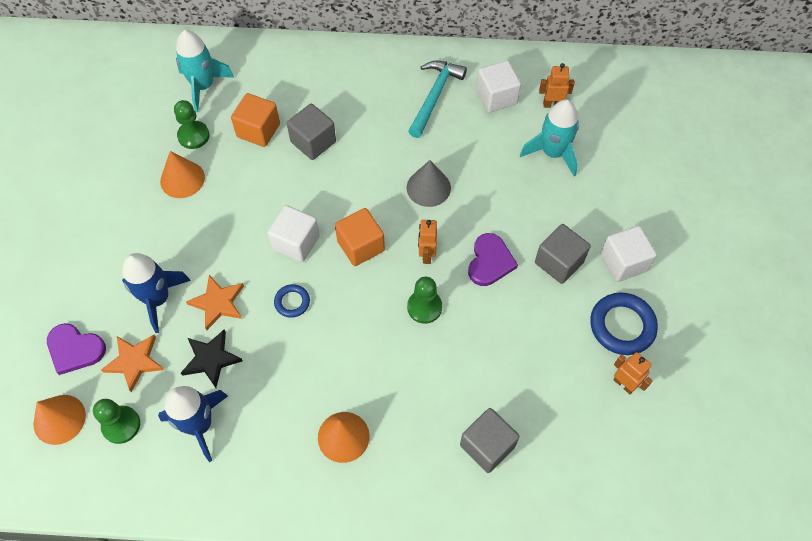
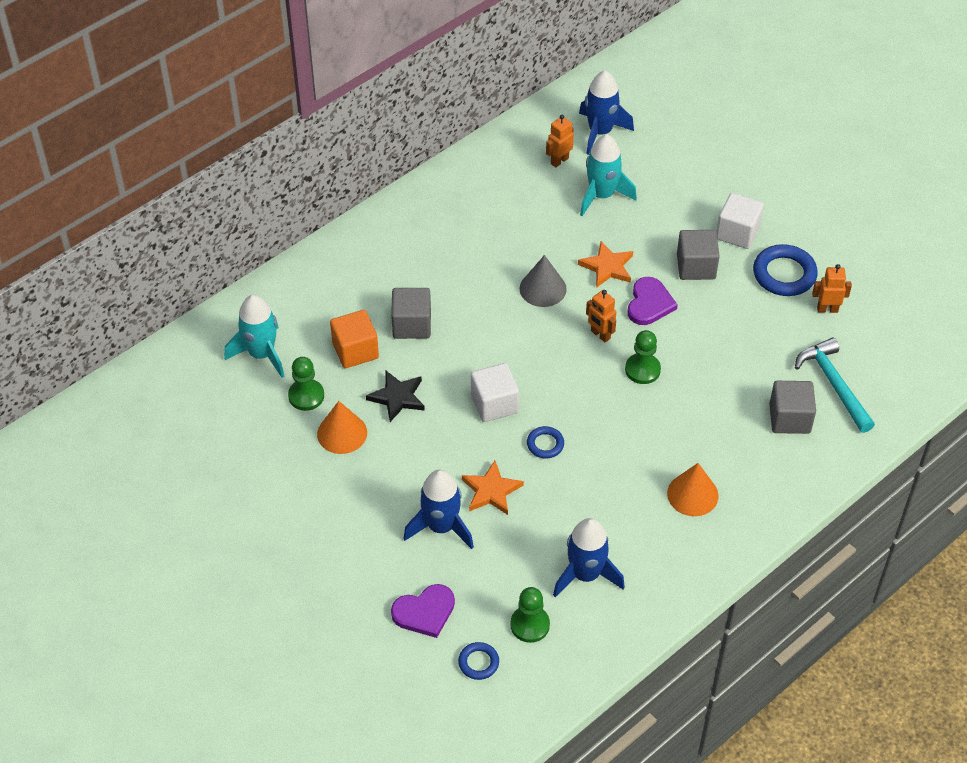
camera: 45 degrees left, 10 degrees down
orange cone [33,395,86,445] -> blue ring [458,642,499,680]
orange star [101,335,164,392] -> orange star moved to [578,241,633,288]
black star [181,329,243,388] -> black star moved to [366,371,425,422]
orange cube [335,208,385,266] -> none
turquoise hammer [408,61,467,138] -> turquoise hammer moved to [795,338,875,433]
purple heart [468,233,518,286] -> purple heart turned 45 degrees clockwise [628,277,678,325]
white cube [476,60,521,113] -> none
none -> blue rocket [579,71,634,155]

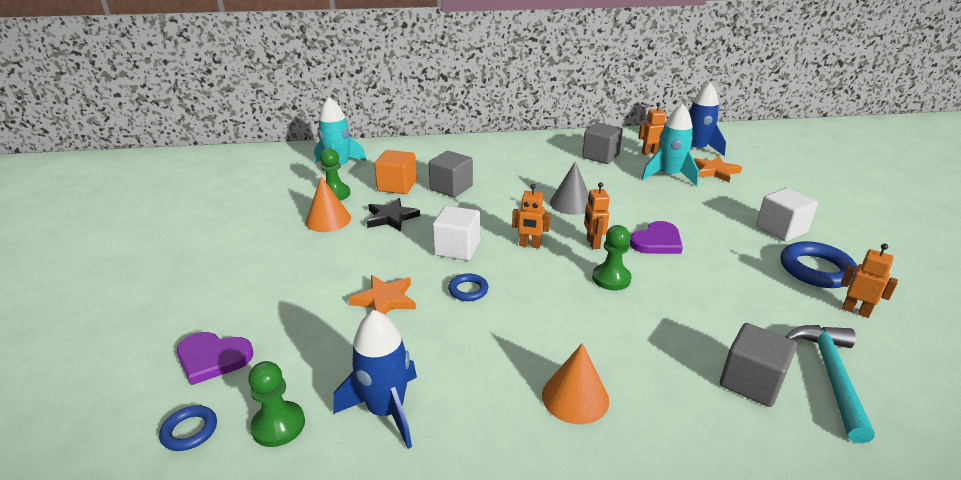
camera: 35 degrees right, 20 degrees down
blue rocket [403,470,474,549] -> none
orange star [578,241,633,288] -> orange star moved to [694,156,742,182]
grey cube [677,230,720,280] -> grey cube moved to [582,123,623,164]
none -> orange robot [512,184,551,248]

